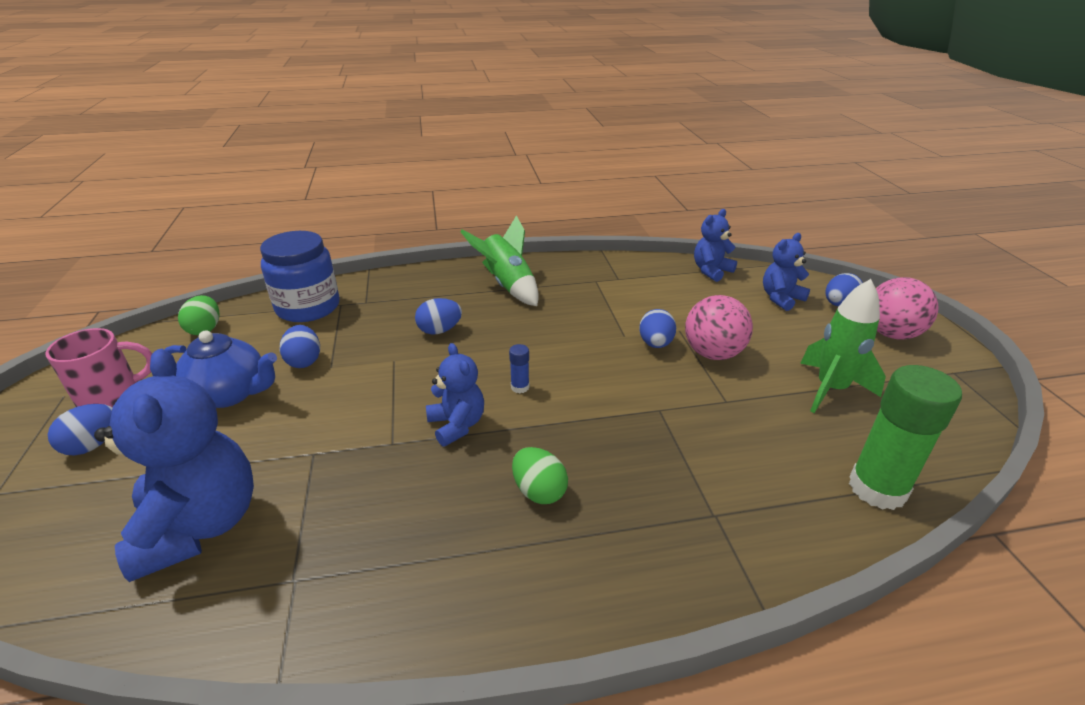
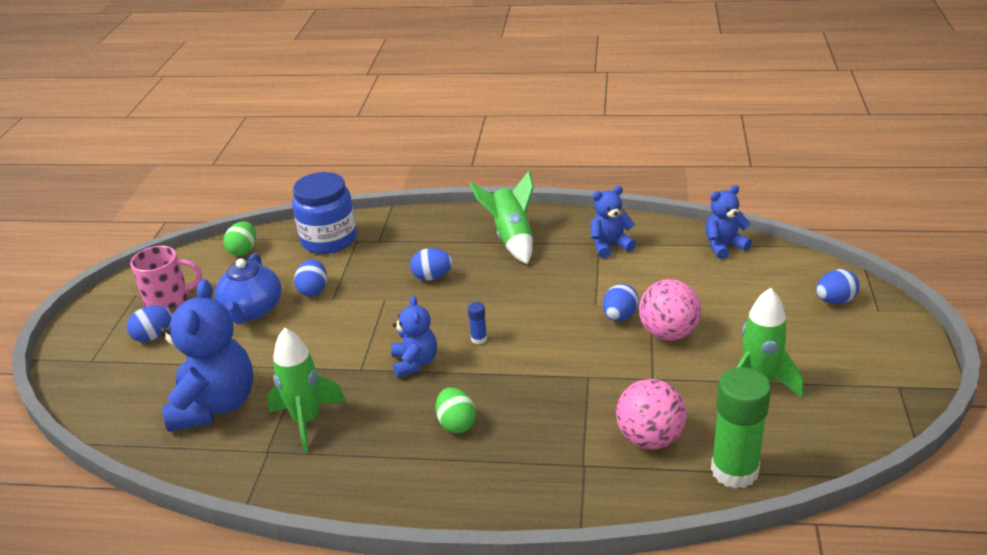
camera: 20 degrees right, 0 degrees up
blue teapot [164,330,277,408] -> blue teapot turned 60 degrees clockwise [215,253,282,324]
blue teddy bear [763,233,810,311] -> blue teddy bear moved to [591,186,636,258]
pink ball [876,277,939,340] -> pink ball moved to [616,379,687,449]
none -> green rocket [267,328,346,453]

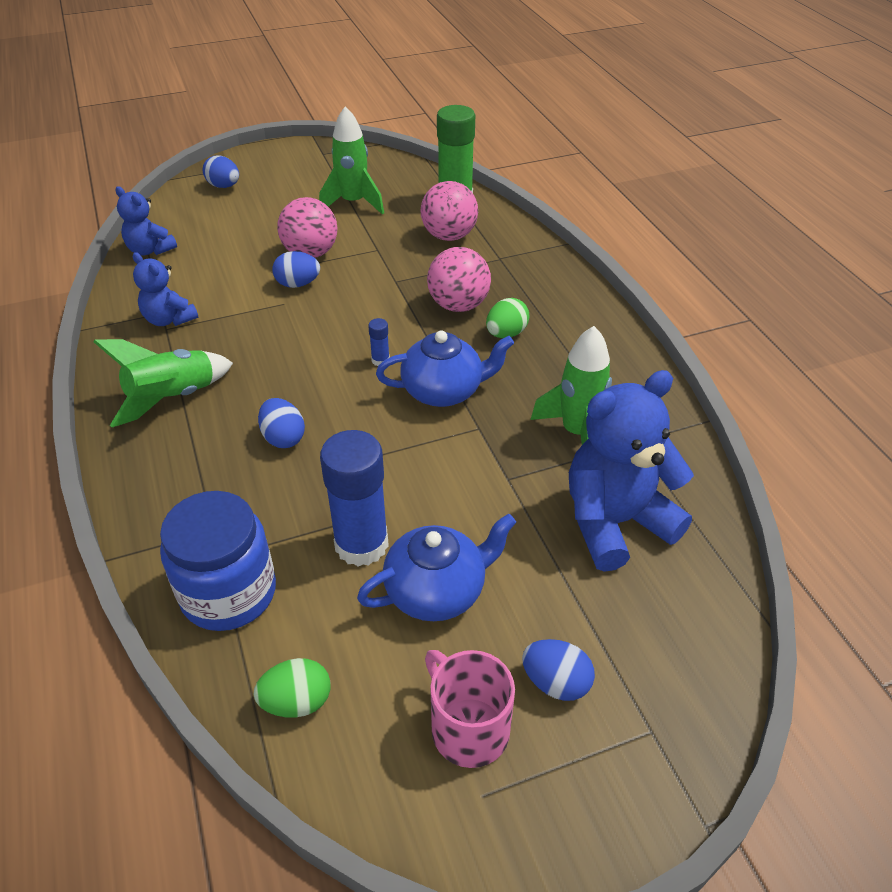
camera: 120 degrees left, 10 degrees up
blue egg [294,259,327,296] -> blue glue stick [320,430,389,566]
blue teddy bear [391,296,437,378] -> blue teapot [376,330,514,407]
none -> pink ball [427,247,491,312]

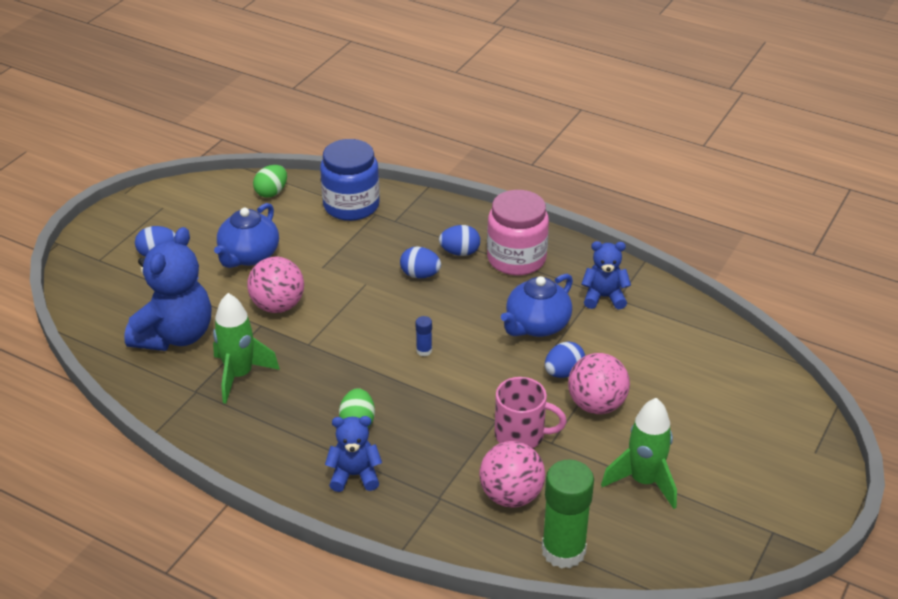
camera: 140 degrees right, 5 degrees down
green rocket [94,339,233,427] -> pink jar [487,190,549,275]
blue teddy bear [115,186,177,255] -> blue teddy bear moved to [325,416,382,492]
blue egg [203,155,239,188] -> blue egg moved to [439,225,480,256]
blue glue stick [320,430,389,566] -> none
blue teapot [376,330,514,407] -> blue teapot moved to [501,274,573,337]
pink mug [425,650,515,768] -> pink mug moved to [495,377,567,448]
pink ball [427,247,491,312] -> pink ball moved to [247,257,304,313]

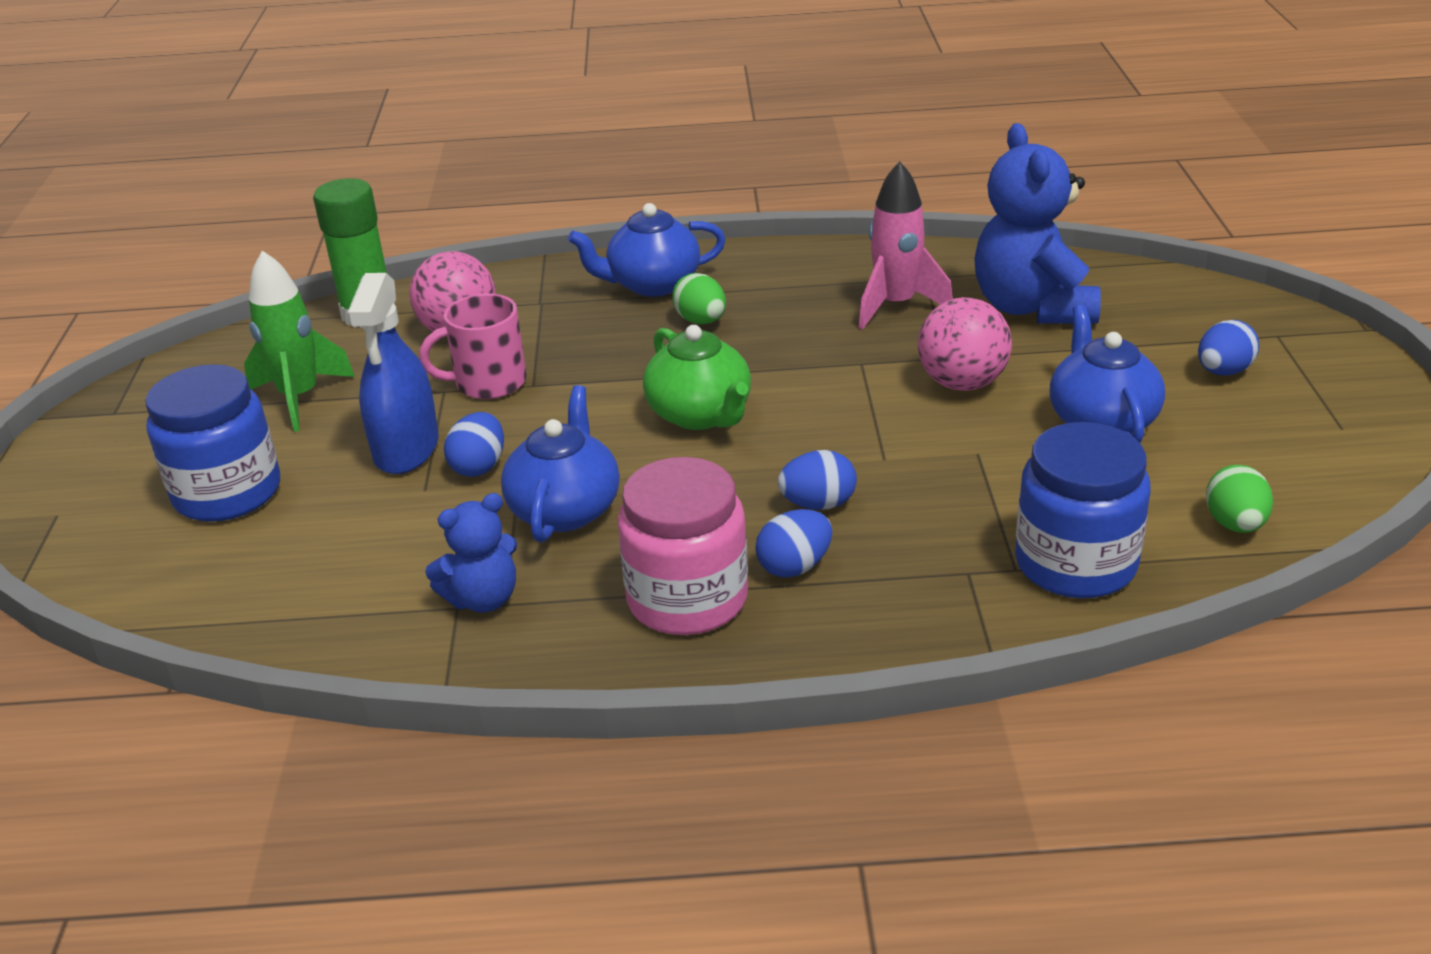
camera: 150 degrees right, 5 degrees down
green rocket [213,293,280,404] -> pink rocket [859,161,953,330]
blue teddy bear [325,416,382,492] -> blue teapot [568,203,726,297]
blue glue stick [416,316,432,356] -> green teapot [643,325,751,430]
pink ball [568,353,630,414] -> blue spray bottle [347,273,439,474]
none -> blue jar [145,364,280,522]

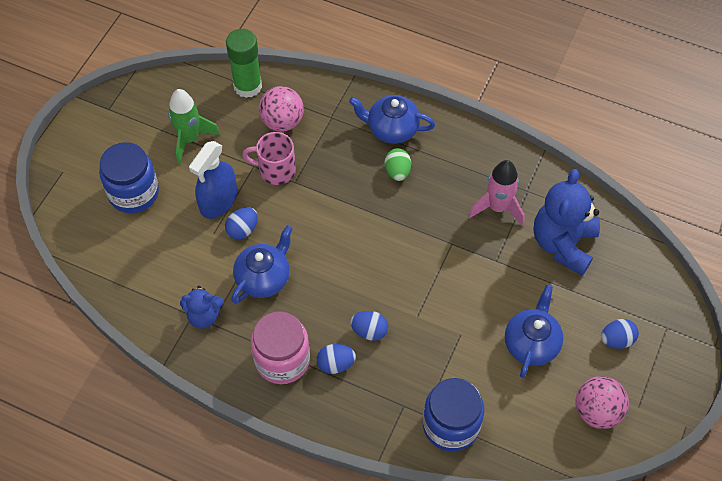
camera: 25 degrees right, 25 degrees up
green teapot [643,325,751,430] -> none
pink ball [918,297,1012,391] -> pink ball moved to [575,376,629,429]
green egg [1206,465,1273,533] -> none

